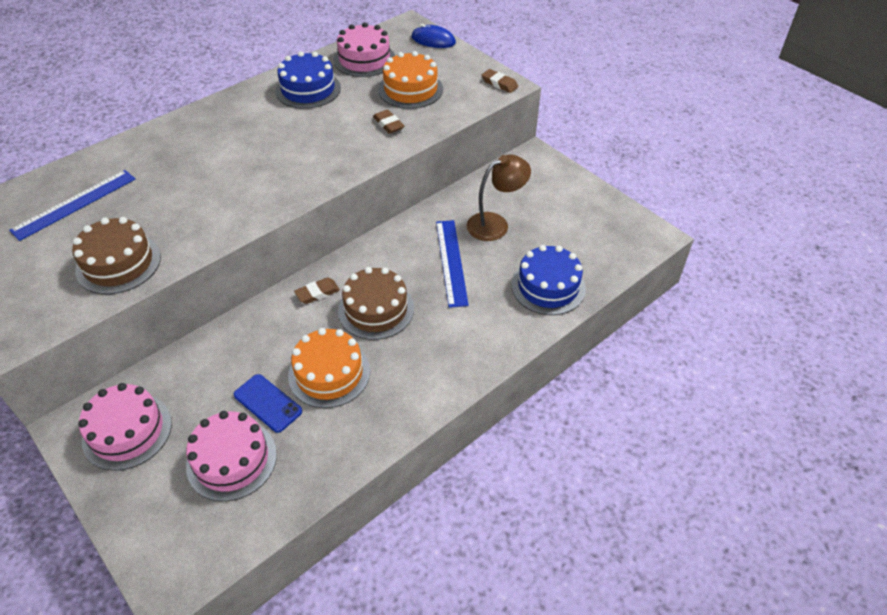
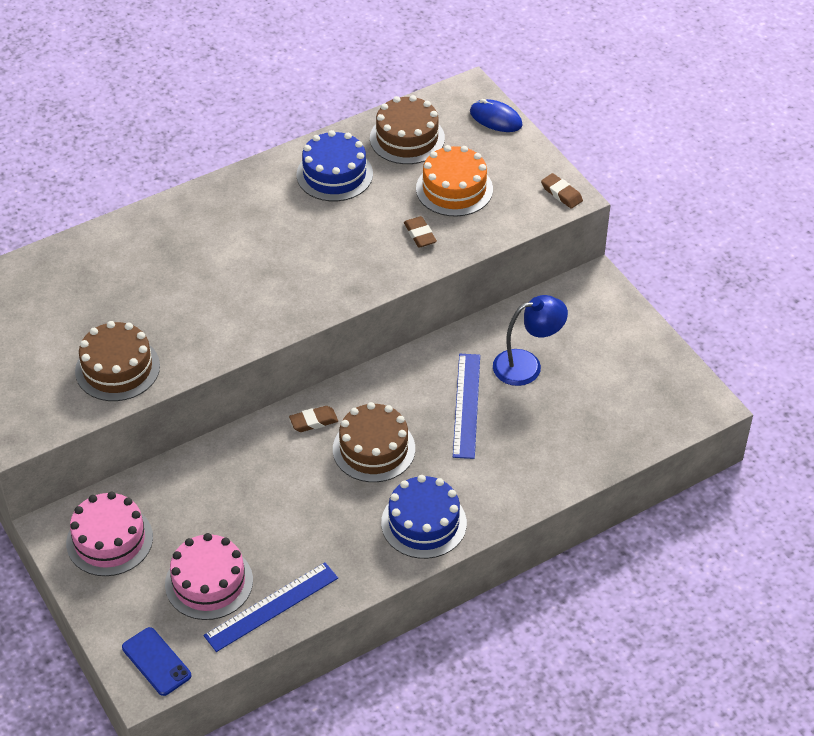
camera: 10 degrees right, 0 degrees up
blue ruler [9,170,135,241] -> blue ruler moved to [204,562,338,652]
blue phone [234,374,302,433] -> blue phone moved to [122,627,191,696]
orange cake [288,328,370,408] -> none
pink cake [334,23,395,77] -> brown cake [370,95,445,164]
brown lamp [467,155,531,241] -> blue lamp [493,295,568,386]
blue cake [511,245,586,315] -> blue cake moved to [381,475,467,559]

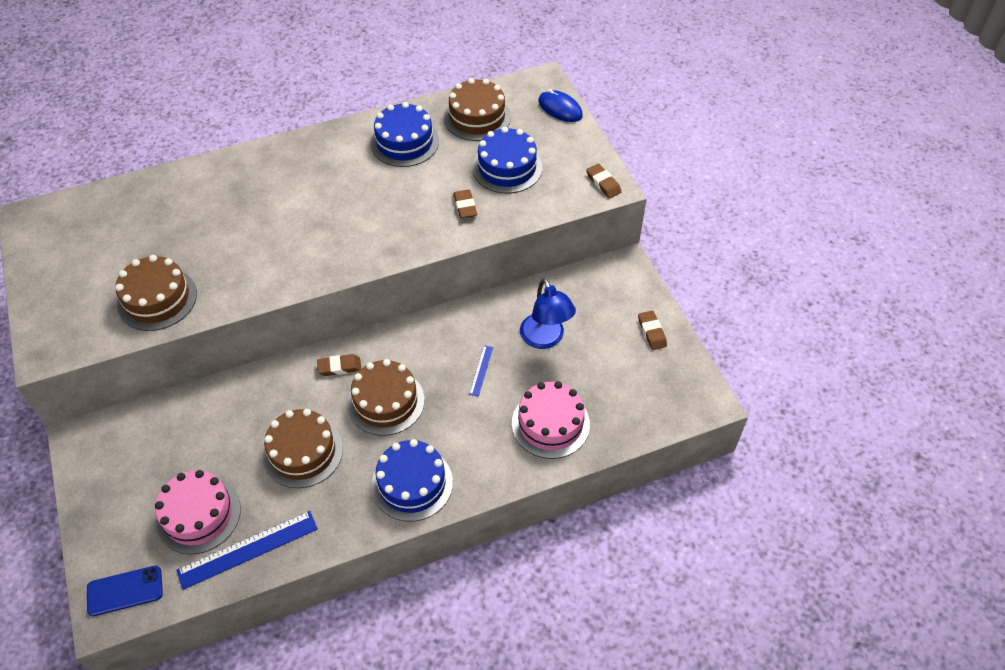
camera: 10 degrees right, 5 degrees up
pink cake [66,492,153,576] -> pink cake moved to [512,381,590,459]
blue phone [122,627,191,696] -> blue phone turned 75 degrees counterclockwise [87,566,163,616]
orange cake [416,145,493,217] -> blue cake [472,127,542,194]
blue ruler [453,354,480,459] -> blue ruler [469,345,493,397], size x0.49
blue lamp [493,295,568,386] -> blue lamp turned 75 degrees clockwise [520,278,576,349]
none -> brown cake [263,409,343,488]
none -> brown eraser [638,311,667,350]

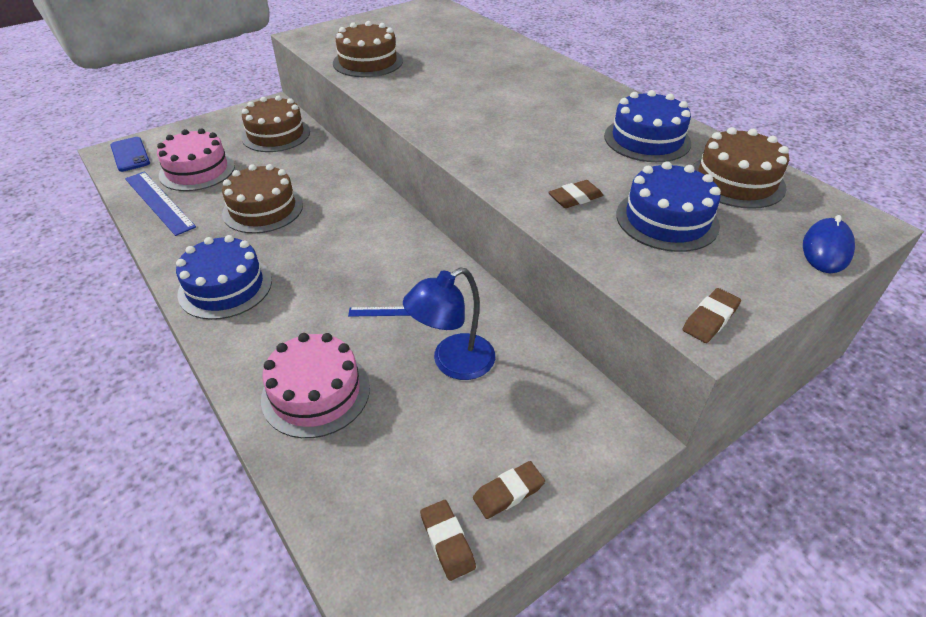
camera: 75 degrees right, 10 degrees down
brown eraser [317,354,361,376] -> brown eraser moved to [420,500,476,581]
brown cake [347,359,424,436] -> brown cake moved to [241,96,310,152]

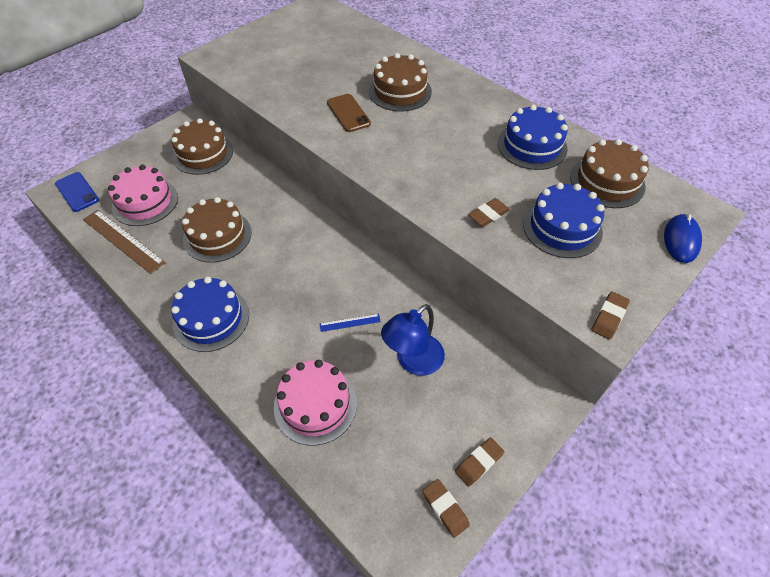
camera: 10 degrees left, 10 degrees up
blue ruler [125,172,196,236] -> brown ruler [83,210,165,274]
brown cake [333,21,403,77] -> brown cake moved to [369,53,432,112]
none -> brown phone [327,94,371,132]

